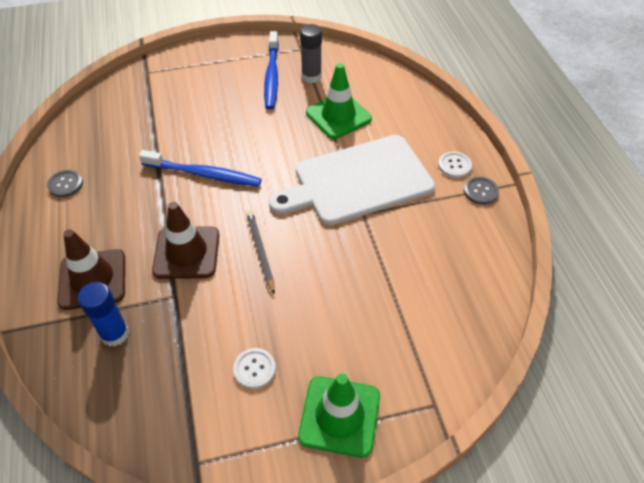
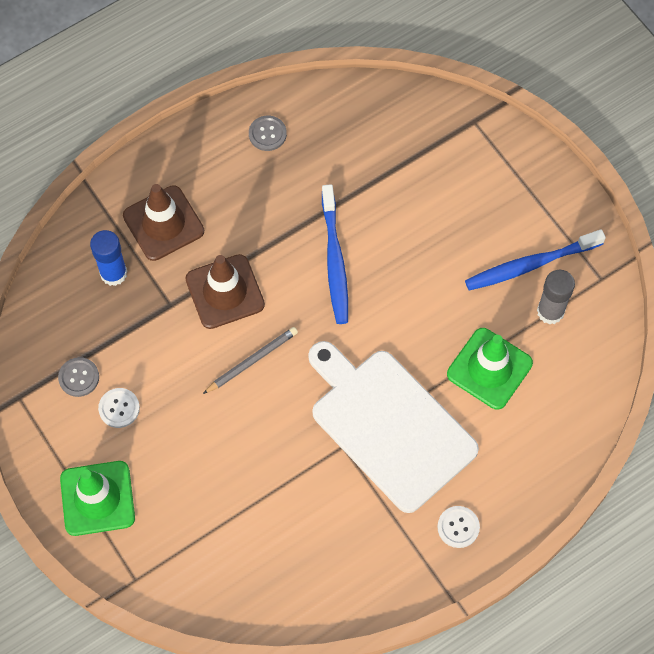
camera: 70 degrees right, 15 degrees up
grey button [464,177,499,205] -> grey button moved to [58,357,99,397]

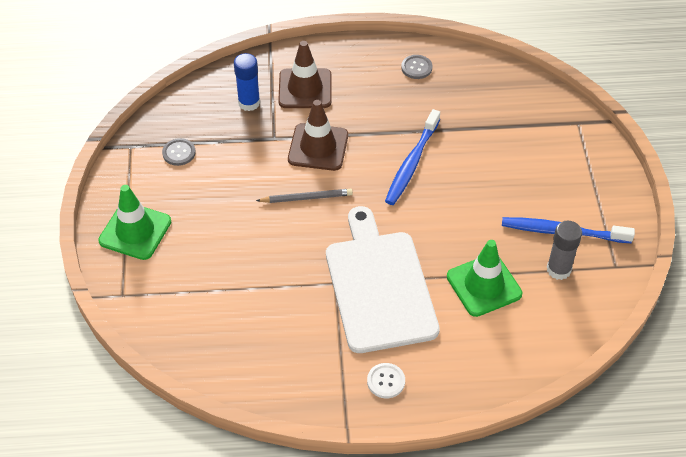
camera: 30 degrees right, 15 degrees down
white button [98,388,140,428] -> none

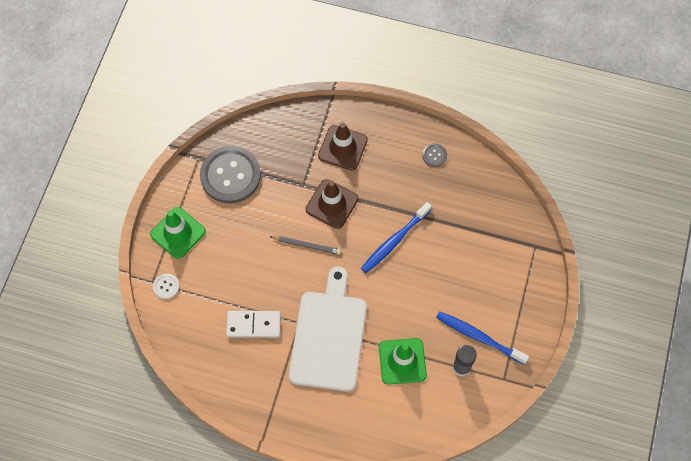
camera: 20 degrees right, 15 degrees up
grey button [162,138,196,166] -> grey button [200,146,261,204], size x2.41
blue glue stick [234,53,260,111] -> none
white button [367,363,405,398] -> white button moved to [153,274,180,299]
none -> white domino [226,311,281,338]

